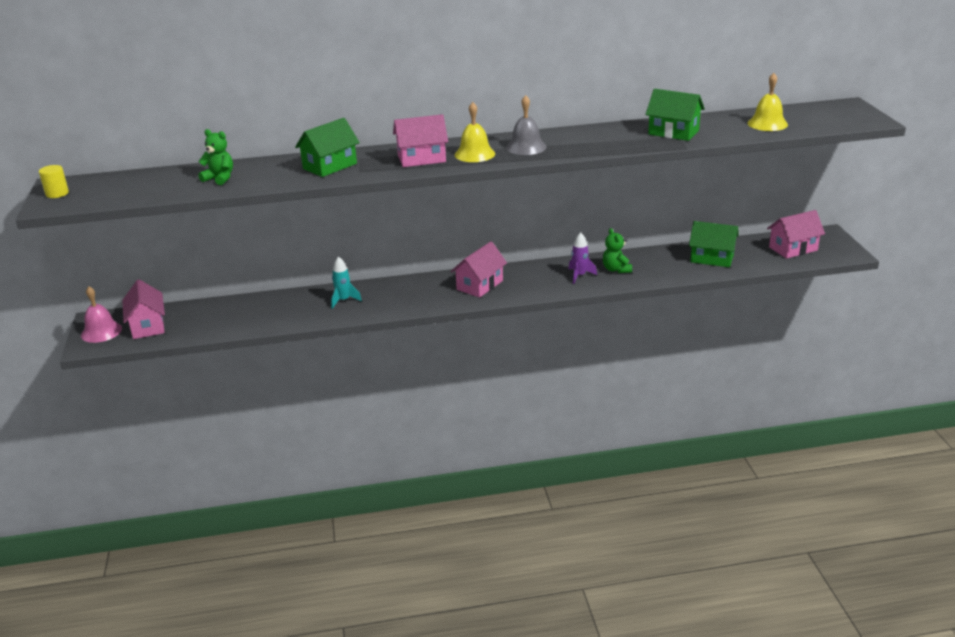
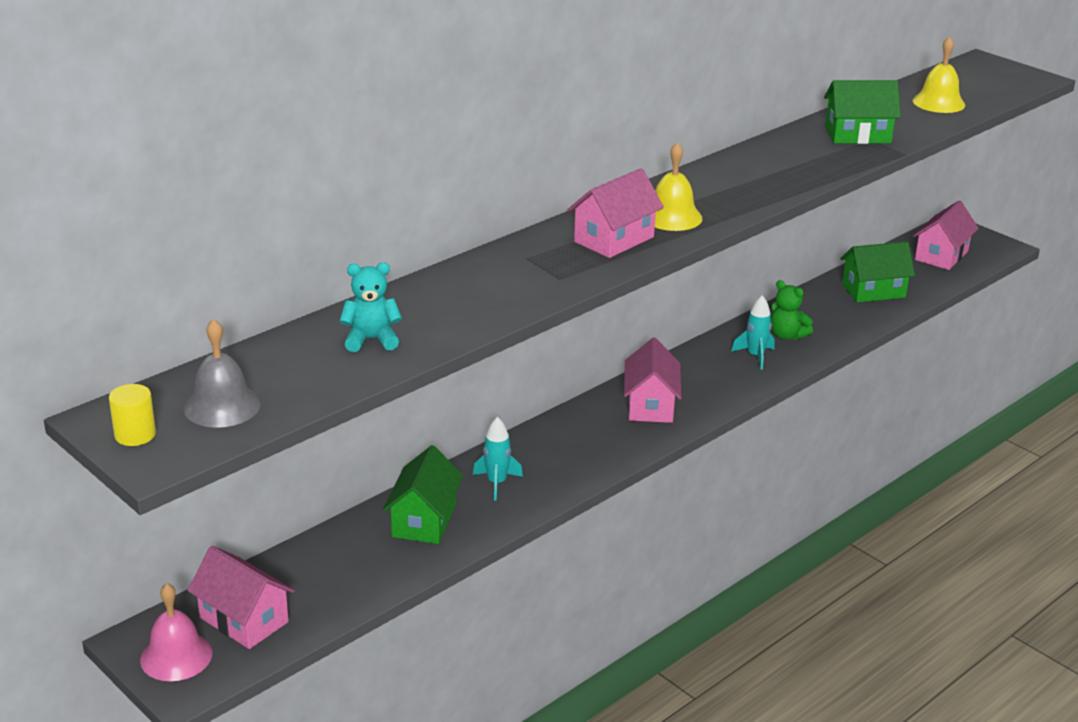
camera: 35 degrees left, 0 degrees up
green teddy bear [198,129,233,185] -> turquoise teddy bear [340,263,402,352]
green house [295,118,360,177] -> green house moved to [383,445,463,544]
grey bell [506,95,546,155] -> grey bell moved to [184,319,261,428]
purple rocket [568,232,597,284] -> turquoise rocket [731,295,774,370]

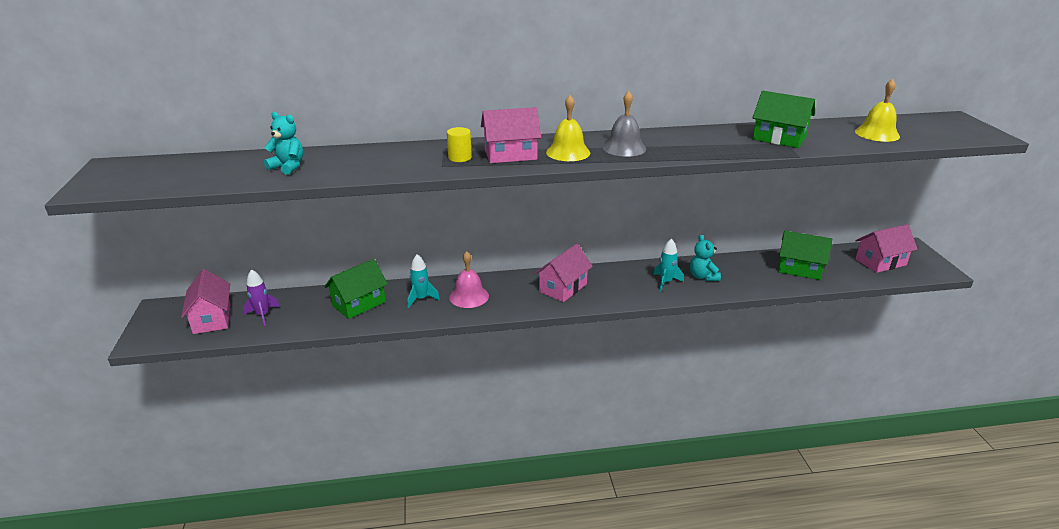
camera: 35 degrees right, 0 degrees up
yellow cylinder [109,384,156,446] -> yellow cylinder moved to [447,127,472,162]
pink bell [140,583,212,681] -> pink bell moved to [449,251,489,308]
grey bell [184,319,261,428] -> grey bell moved to [602,91,646,157]
green teddy bear [771,280,813,340] -> turquoise teddy bear [690,235,721,281]
none -> purple rocket [243,269,280,326]

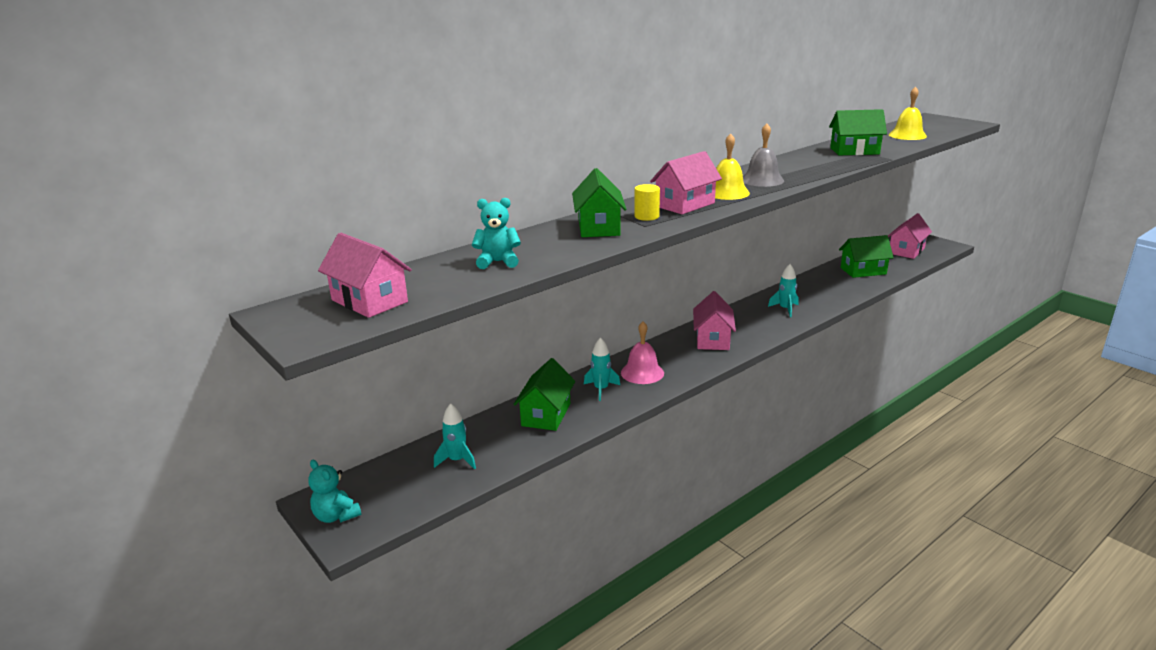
camera: 30 degrees left, 5 degrees down
pink house [181,269,231,334] -> pink house moved to [318,233,412,318]
purple rocket [243,269,280,326] -> turquoise rocket [434,403,476,469]
turquoise teddy bear [690,235,721,281] -> turquoise teddy bear moved to [308,460,361,523]
none -> green house [572,168,626,237]

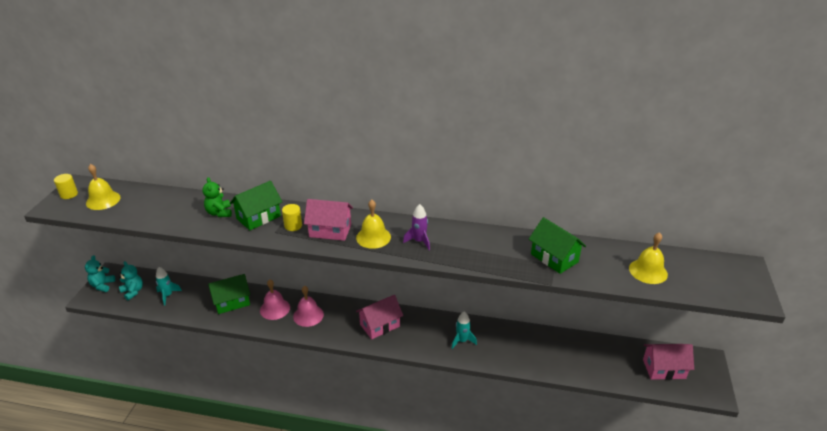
camera: 50 degrees right, 10 degrees up
pink house [318,233,412,318] -> yellow bell [86,164,121,210]
turquoise teddy bear [472,198,521,269] -> turquoise teddy bear moved to [119,261,143,300]
turquoise rocket [584,337,620,401] -> pink bell [260,279,290,320]
grey bell [743,123,784,187] -> purple rocket [403,204,430,250]
green house [839,235,894,278] -> none
none -> yellow cylinder [54,174,78,199]
none -> green teddy bear [202,177,232,217]

